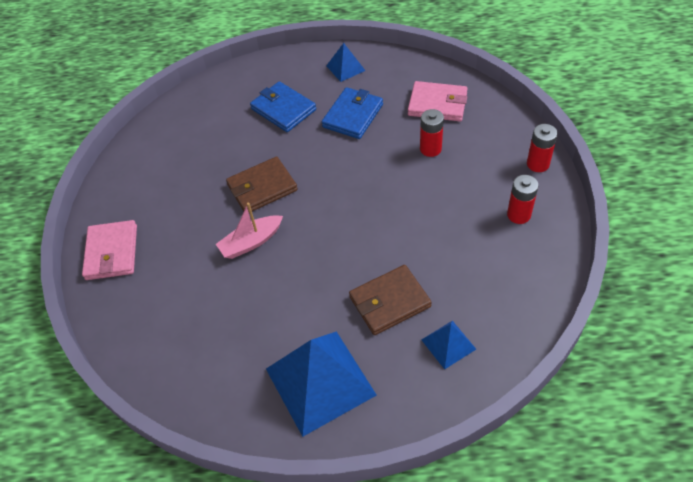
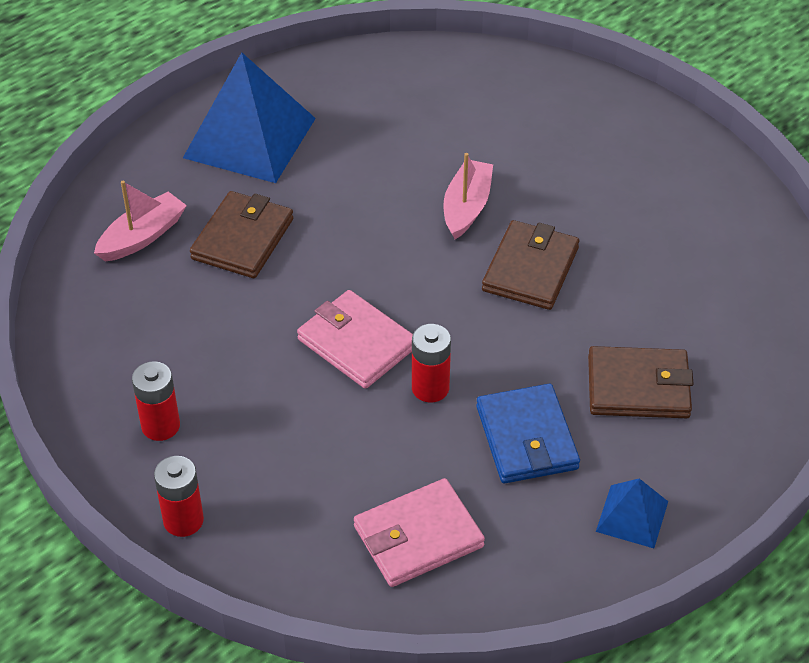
camera: 135 degrees right, 5 degrees down
pink wallet [82,220,137,280] -> pink wallet moved to [297,290,413,389]
blue wallet [250,81,316,132] -> brown wallet [588,346,694,418]
red battery [420,109,444,157] -> red battery moved to [412,324,451,402]
blue pyramid [421,321,476,369] -> pink boat [94,181,187,262]

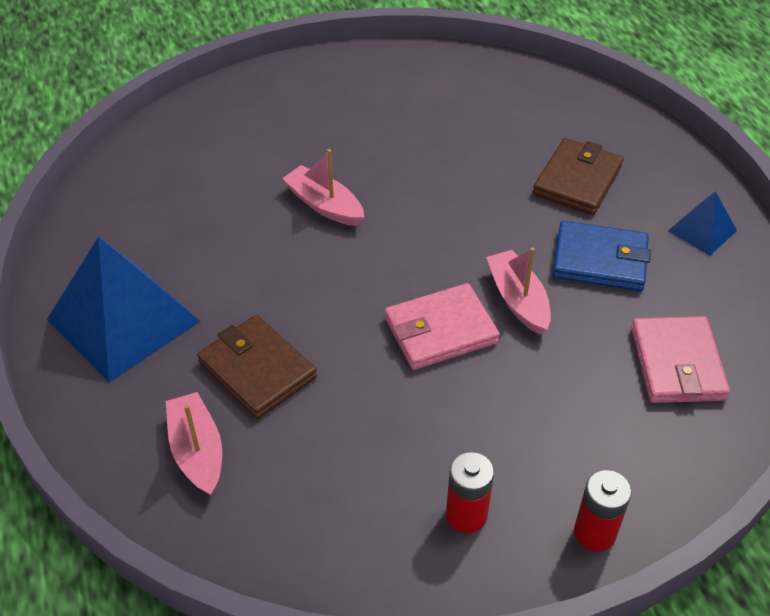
camera: 65 degrees left, 0 degrees up
red battery [412,324,451,402] -> pink boat [486,247,551,335]
brown wallet [482,220,579,310] -> none

